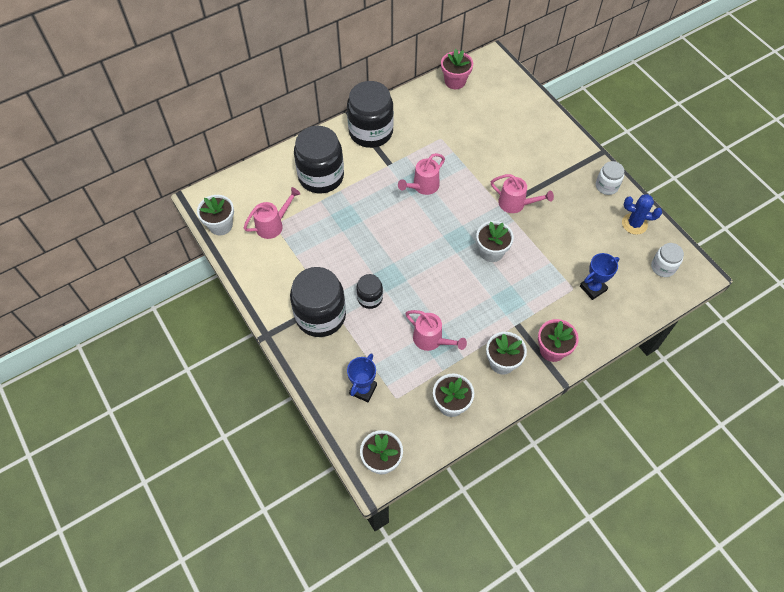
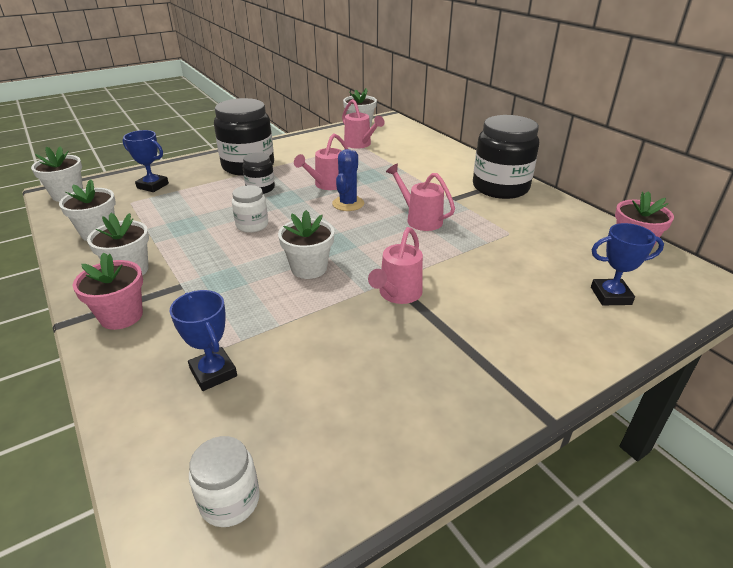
camera: 90 degrees right, 25 degrees down
black jar [294,126,344,193] -> none
pink watering can [405,310,467,351] -> pink watering can moved to [294,133,348,190]
white jar [596,161,624,195] -> white jar moved to [232,185,268,233]
blue cactus [622,194,662,235] -> blue cactus moved to [332,149,364,211]
none -> blue trophy [591,223,664,305]

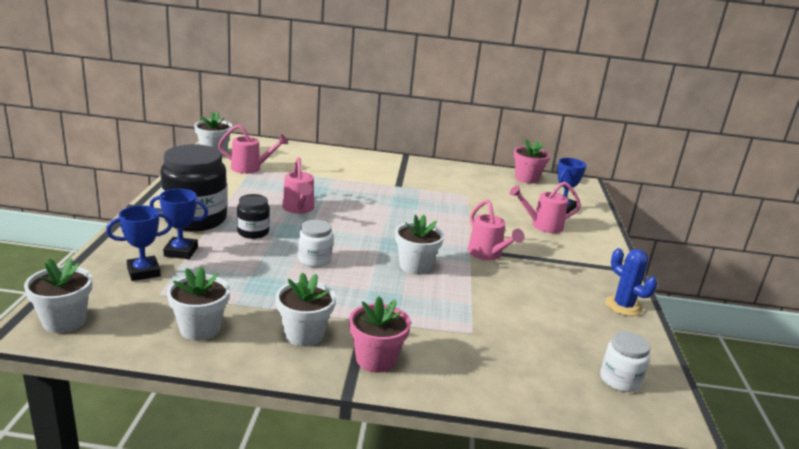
camera: 55 degrees left, 10 degrees down
blue trophy [170,290,237,391] -> blue trophy moved to [149,189,208,259]
blue cactus [332,149,364,211] -> blue cactus moved to [605,248,657,316]
pink watering can [386,164,455,231] -> pink watering can moved to [509,182,581,233]
black jar [473,115,539,199] -> none

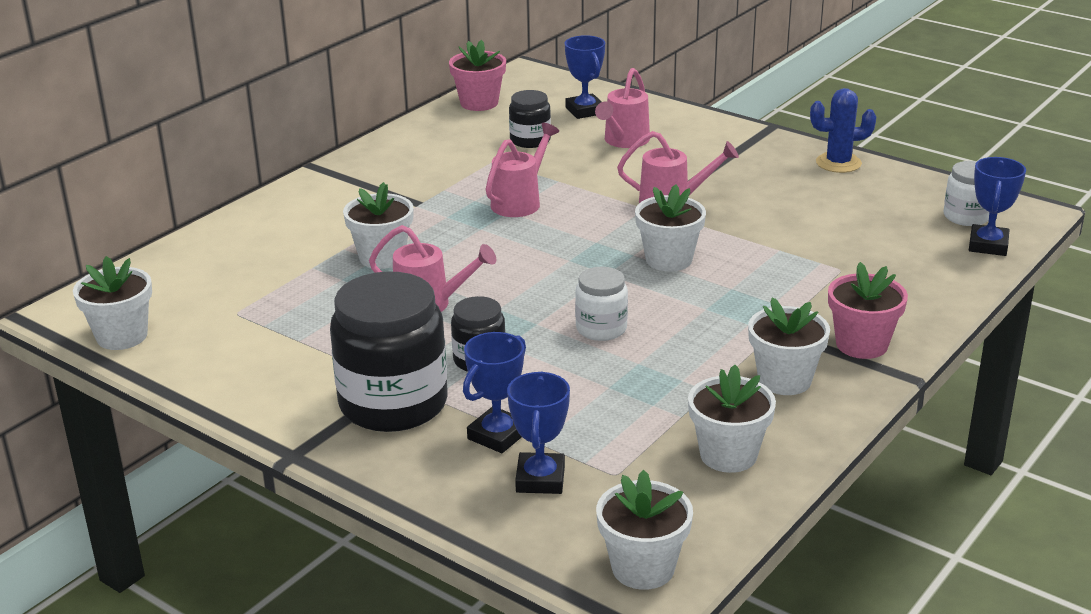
camera: 55 degrees left, 5 degrees up
pink watering can [218,125,288,174] -> pink watering can moved to [486,123,559,217]
none -> white flower pot [343,182,414,269]
none -> black jar [509,90,551,148]
none -> blue trophy [969,157,1026,256]

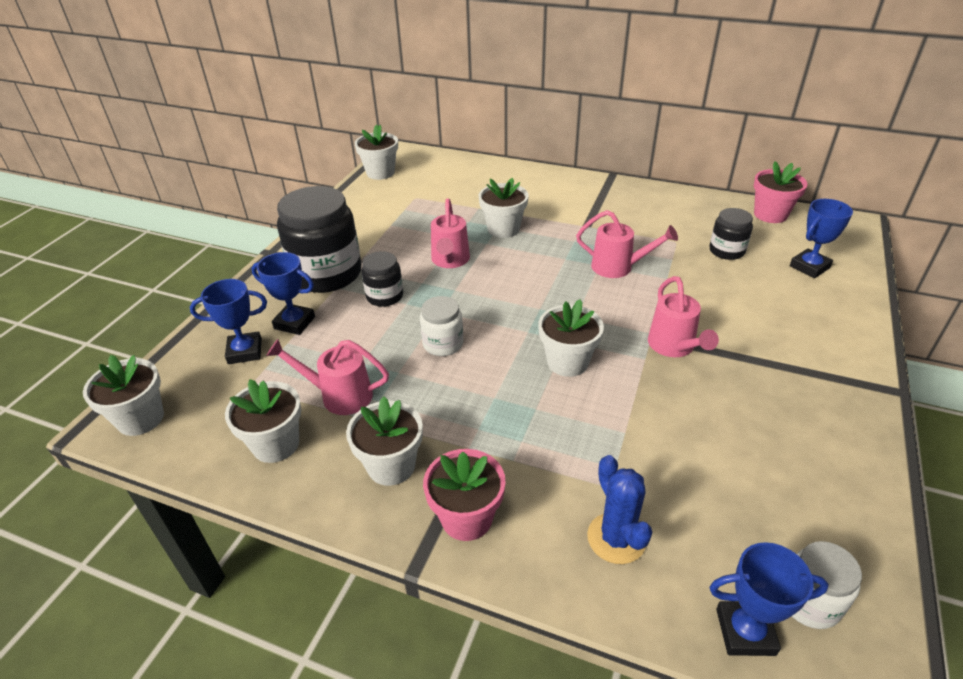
camera: 75 degrees right, 10 degrees up
pink watering can [595,68,650,148] -> pink watering can moved to [266,339,389,415]
blue cactus [810,88,876,173] -> blue cactus moved to [587,455,652,564]

